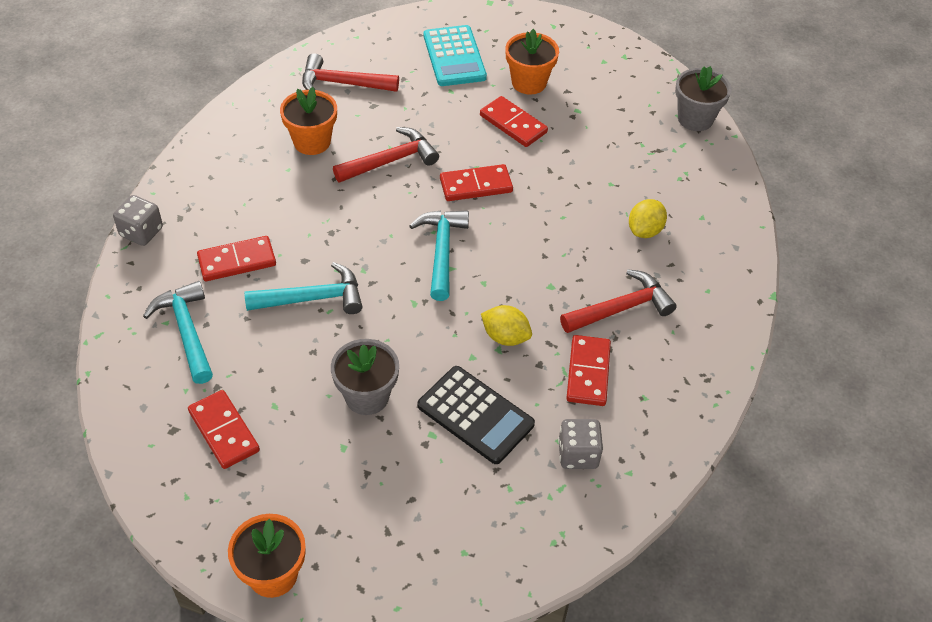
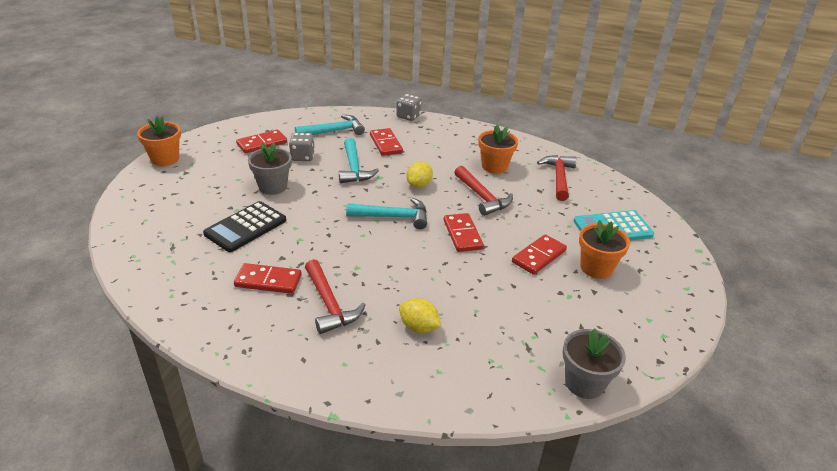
camera: 90 degrees right, 15 degrees down
yellow lemon [481,305,532,346] -> yellow lemon moved to [406,161,433,188]
grey dice [558,419,603,469] -> grey dice moved to [289,133,315,161]

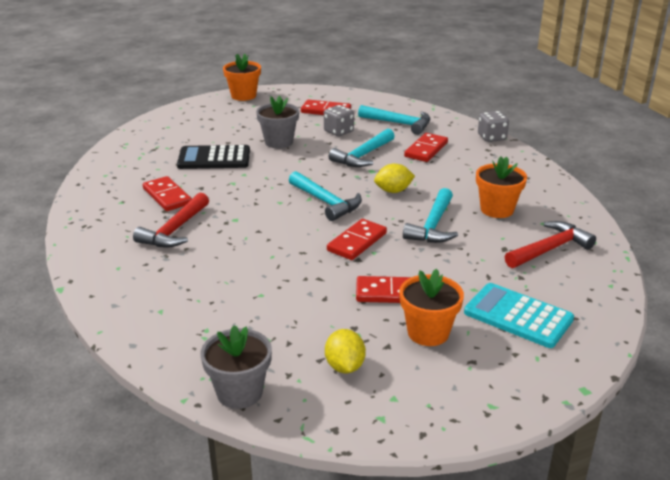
camera: 50 degrees right, 5 degrees down
yellow lemon [399,298,441,333] -> yellow lemon moved to [325,329,366,373]
red hammer [454,166,513,216] -> turquoise hammer [403,188,458,243]

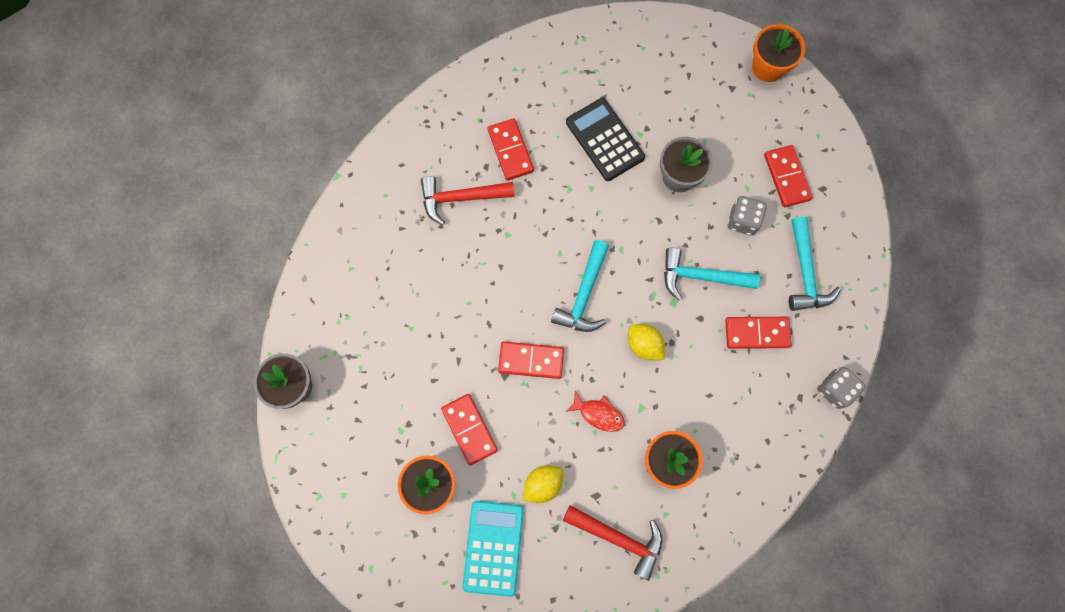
camera: 60 degrees right, 45 degrees up
red domino [143,176,192,211] -> red domino turned 45 degrees counterclockwise [488,118,534,181]
yellow lemon [325,329,366,373] -> yellow lemon moved to [523,465,563,503]
turquoise hammer [403,188,458,243] -> red fish [565,391,625,432]

